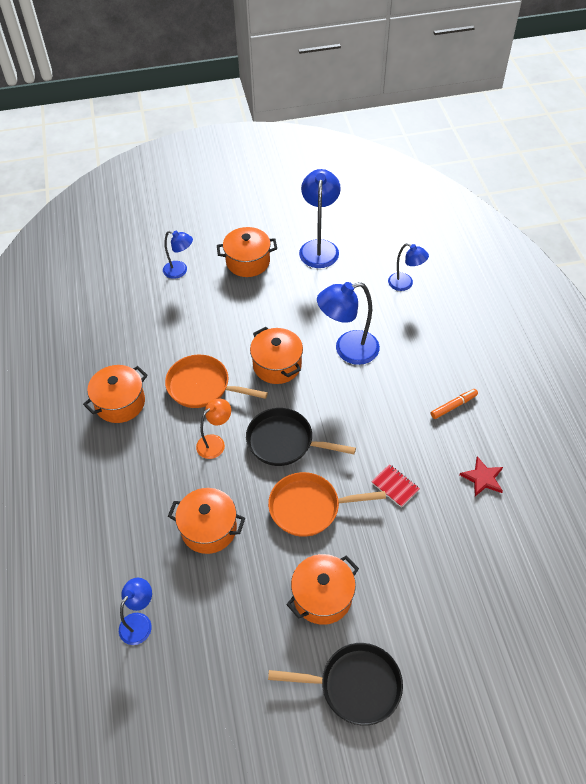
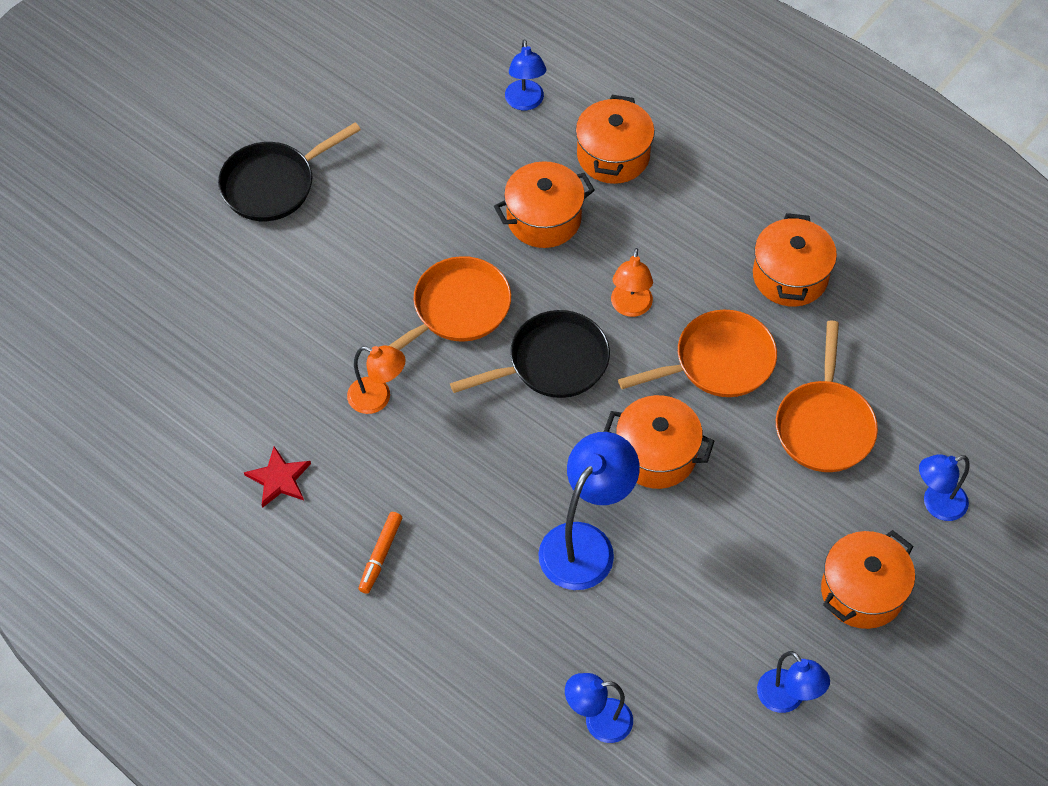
camera: 140 degrees right, 5 degrees up
orange pot [286,554,359,625] -> orange pot moved to [576,95,655,184]
blue lamp [299,169,341,268] -> blue lamp [757,651,830,713], size x0.60
red notebook [371,464,420,507] -> orange lamp [347,345,406,414]
none -> orange pan [776,320,878,472]

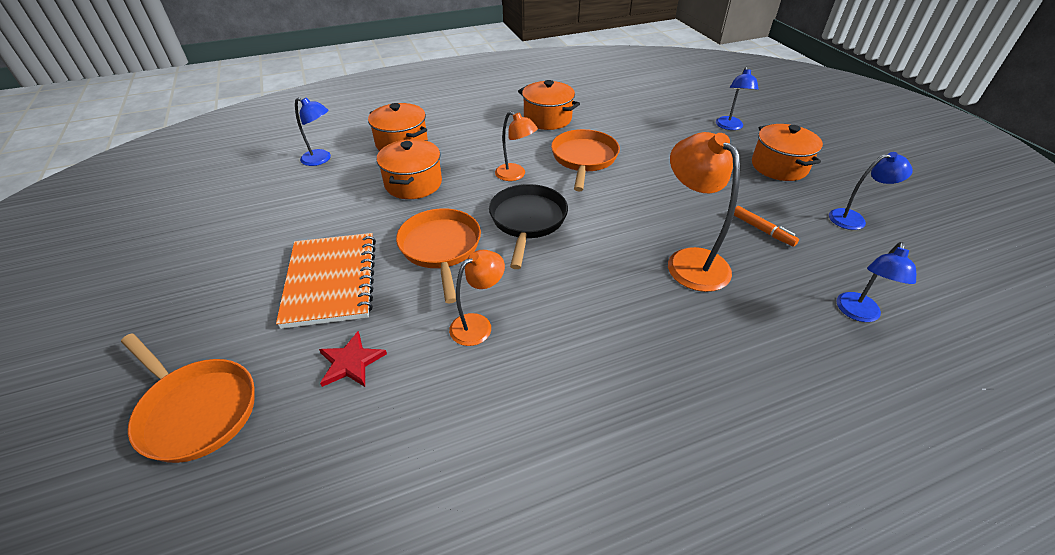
camera: 60 degrees left, 15 degrees down
black pan [218,122,361,221] -> none
red star [244,446,311,508] -> red star moved to [319,331,387,387]
orange marker [358,512,402,594] -> orange marker moved to [734,206,799,247]
blue lamp [538,432,640,590] -> orange lamp [668,132,740,292]
orange pot [604,395,714,489] -> none
orange pan [776,320,878,472] -> orange pan moved to [121,333,255,463]
none -> orange notebook [276,233,376,329]

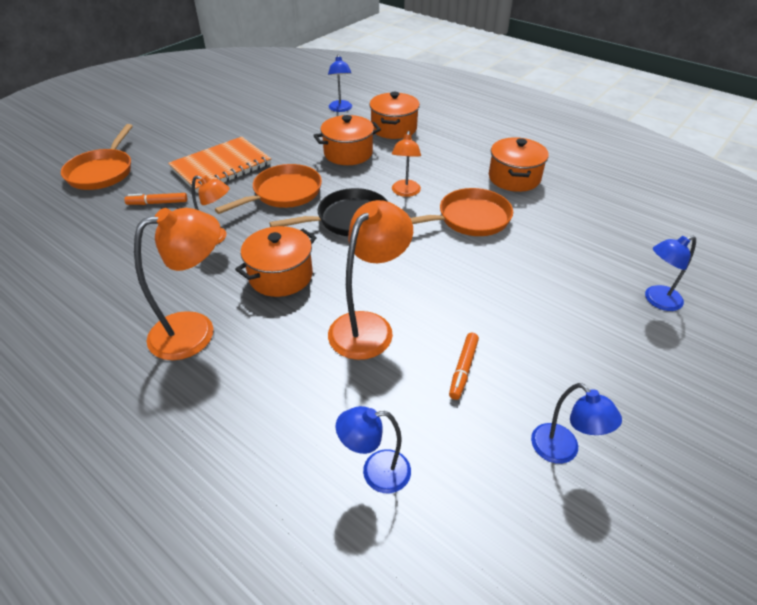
camera: 60 degrees right, 0 degrees up
red star [319,331,387,387] -> orange marker [124,193,187,205]
orange pot [752,124,823,181] -> orange pot moved to [235,226,317,297]
none -> orange lamp [134,208,221,360]

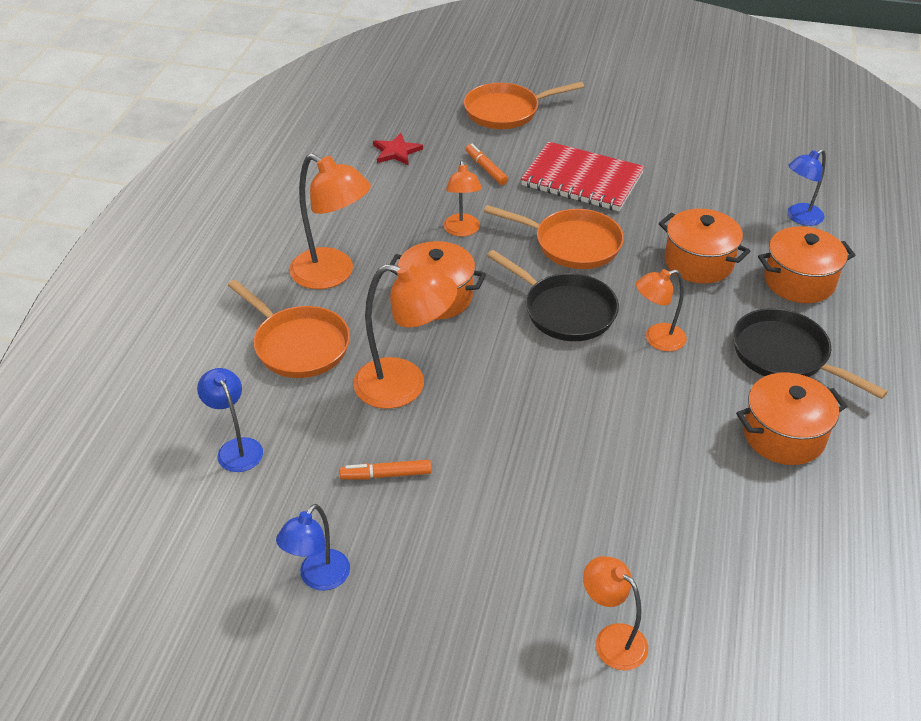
camera: 65 degrees right, 0 degrees up
orange notebook [168,136,271,193] -> red notebook [521,142,645,211]
orange pan [410,188,513,236] -> orange pan moved to [228,279,350,378]
blue lamp [645,236,696,311] -> orange lamp [583,556,648,670]
none -> red star [373,133,423,166]
none -> black pan [733,308,888,399]

